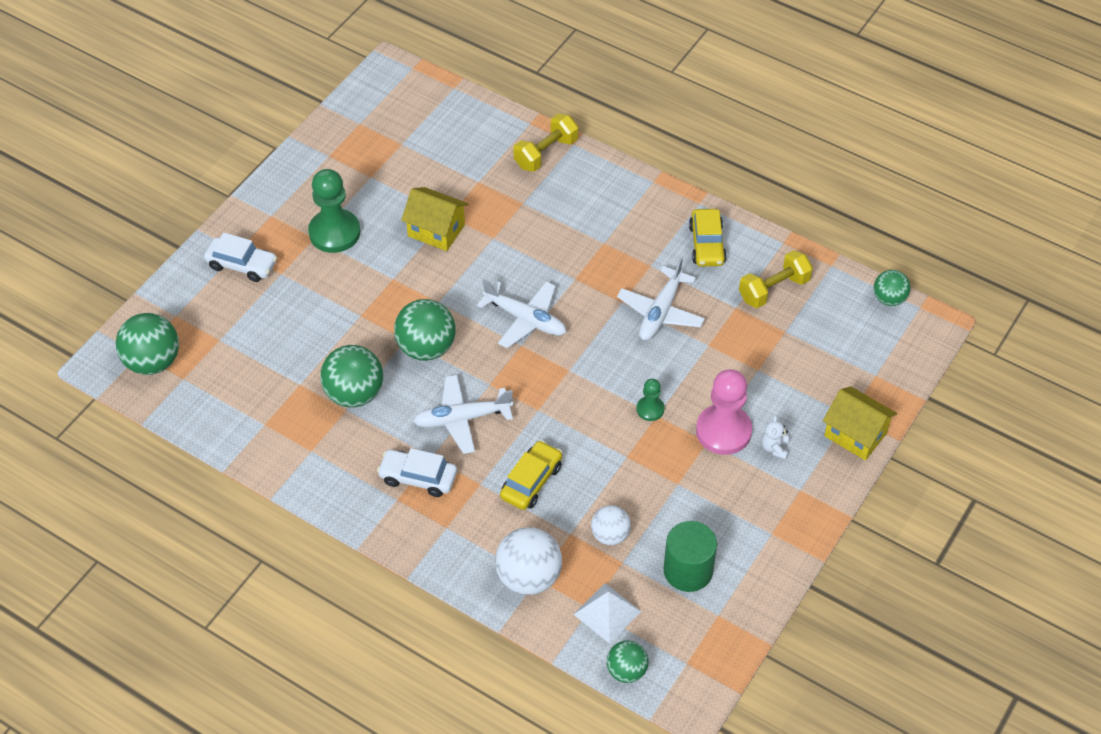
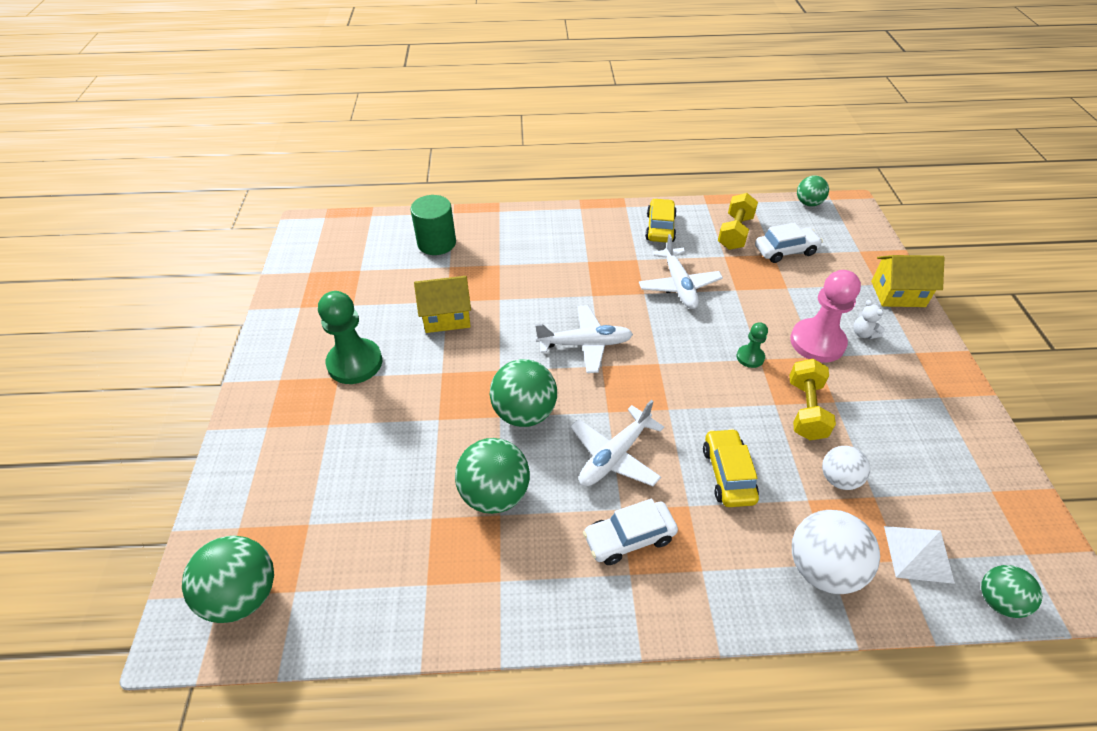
camera: 35 degrees left, 5 degrees down
white car [204,233,277,282] -> white car moved to [755,222,823,263]
yellow dumbbell [513,114,578,172] -> yellow dumbbell moved to [789,359,836,440]
green cylinder [664,521,717,592] -> green cylinder moved to [410,195,456,255]
yellow car [689,209,727,267] -> yellow car turned 135 degrees counterclockwise [645,198,677,242]

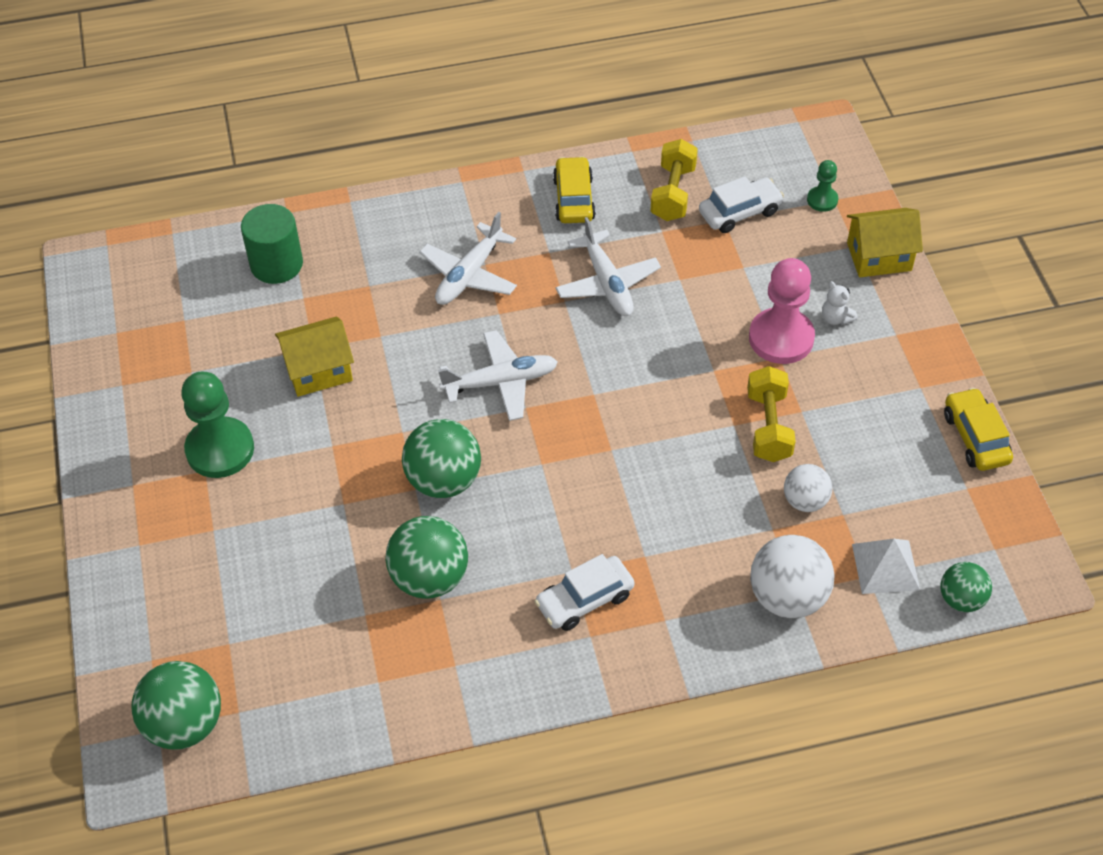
camera: 10 degrees left, 5 degrees up
white plane [570,400,664,486] -> white plane moved to [419,212,517,305]
yellow car [703,428,759,507] -> yellow car moved to [944,388,1013,471]
green pawn [737,322,768,368] -> green pawn moved to [807,160,838,212]
green ball [797,175,829,207] -> none

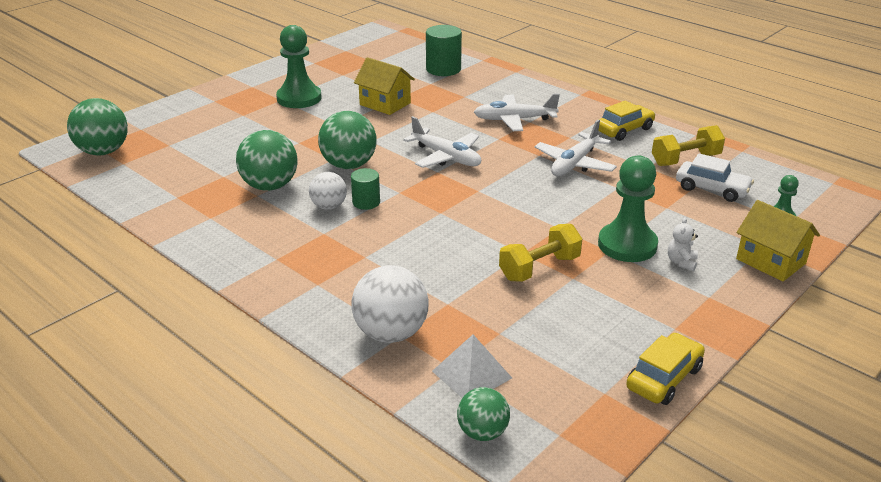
camera: 55 degrees right, 20 degrees down
white car [534,554,634,631] -> none
pink pawn [749,258,815,364] -> green pawn [598,156,658,262]
white ball [784,464,832,512] -> white ball moved to [309,172,347,210]
none -> green cylinder [351,168,380,210]

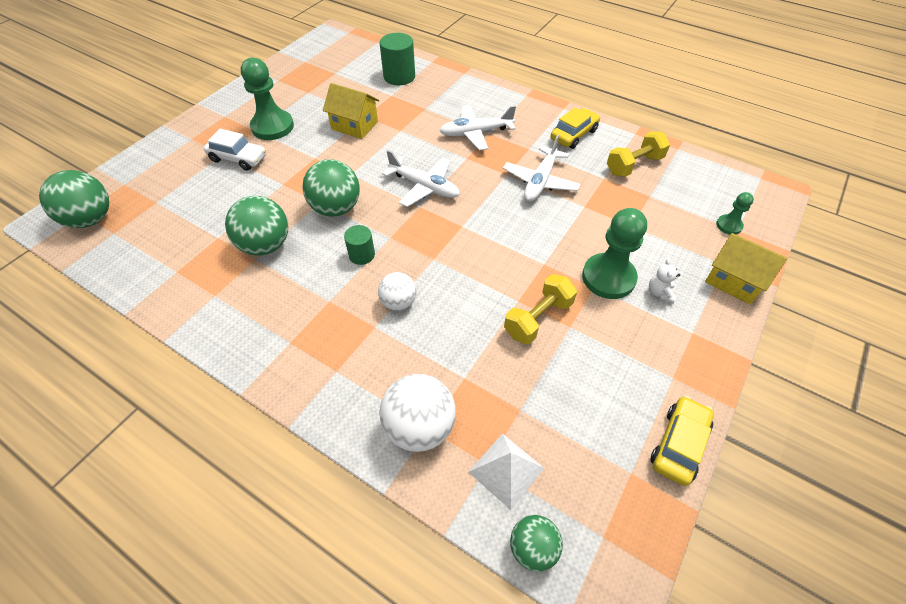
camera: 10 degrees left, 20 degrees up
white ball [309,172,347,210] -> white ball moved to [378,272,416,311]
white car [676,153,754,202] -> white car moved to [204,129,266,171]

